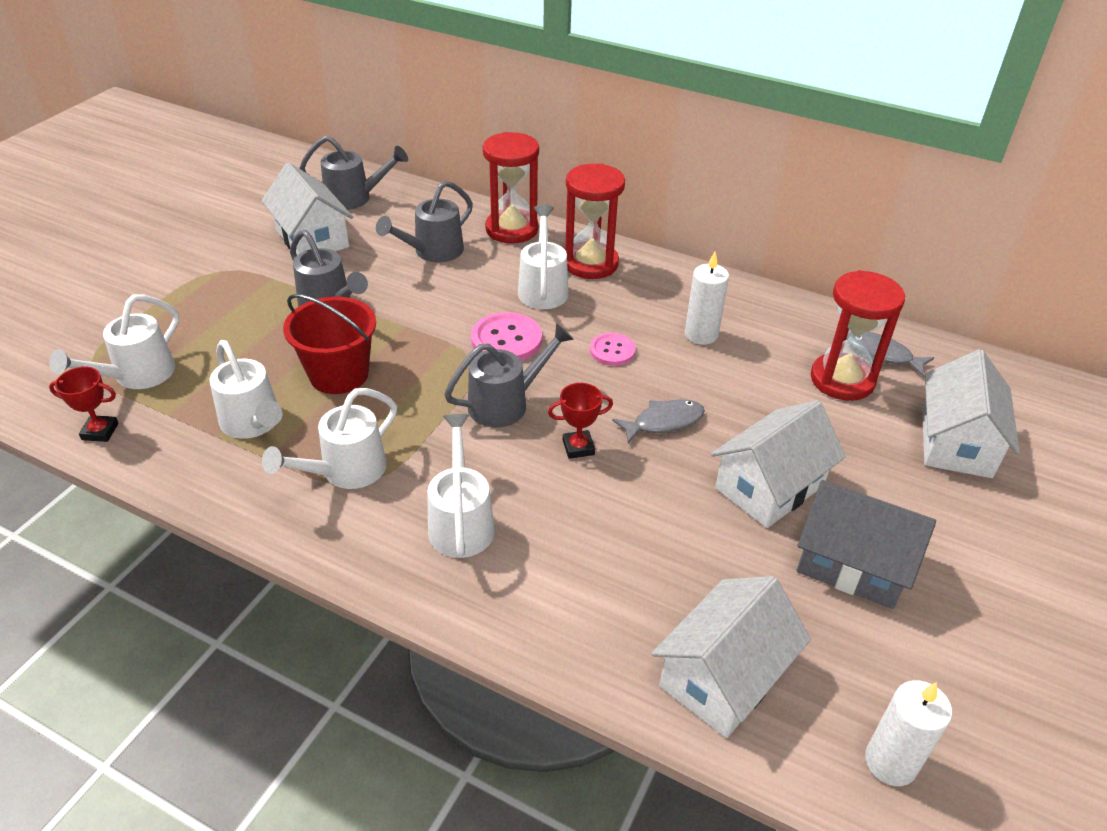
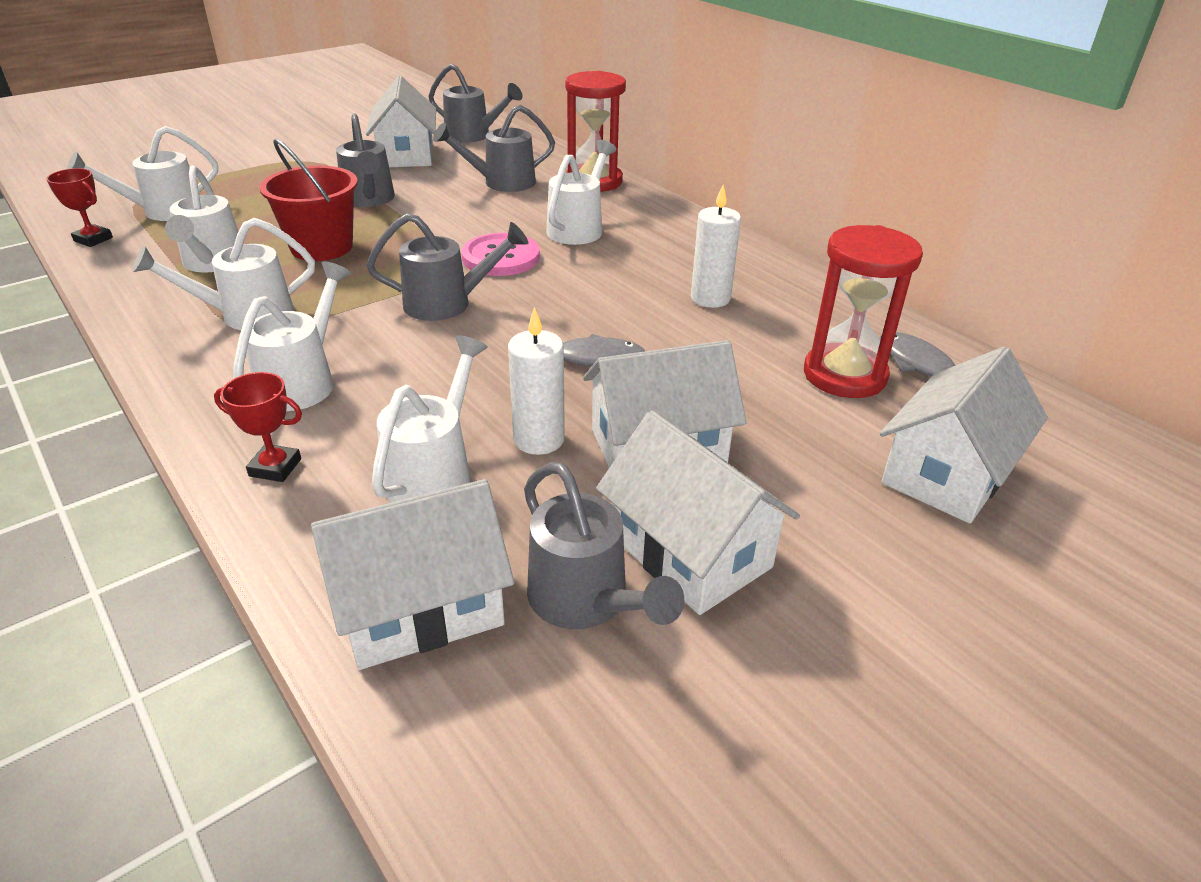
camera: 25 degrees right, 5 degrees down
red trophy [548,383,613,459] -> red trophy moved to [214,372,302,482]
red hourglass [565,163,625,279] -> none
pink button [590,333,636,366] -> none
grey house [796,480,936,609] -> white house [596,411,800,615]
white candle [865,680,952,786] -> white candle moved to [508,307,565,455]
none -> white watering can [372,335,488,503]
none -> grey watering can [524,462,684,629]

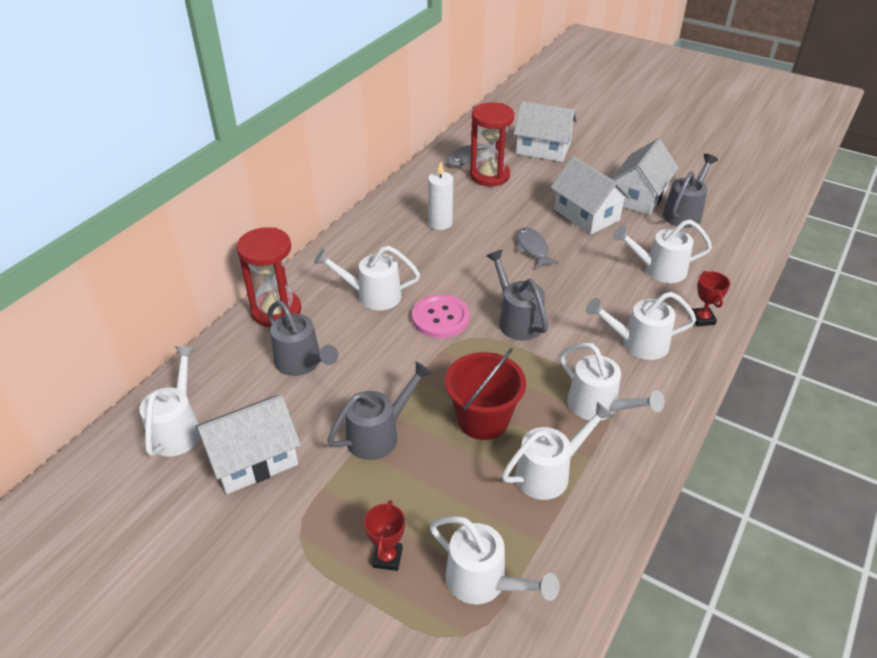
camera: 110 degrees left, 5 degrees up
red trophy [46,168,113,247] -> red trophy moved to [364,500,405,571]
white house [311,479,514,670] -> none
grey watering can [428,63,523,143] -> white watering can [139,346,200,457]
white candle [508,307,565,455] -> none

